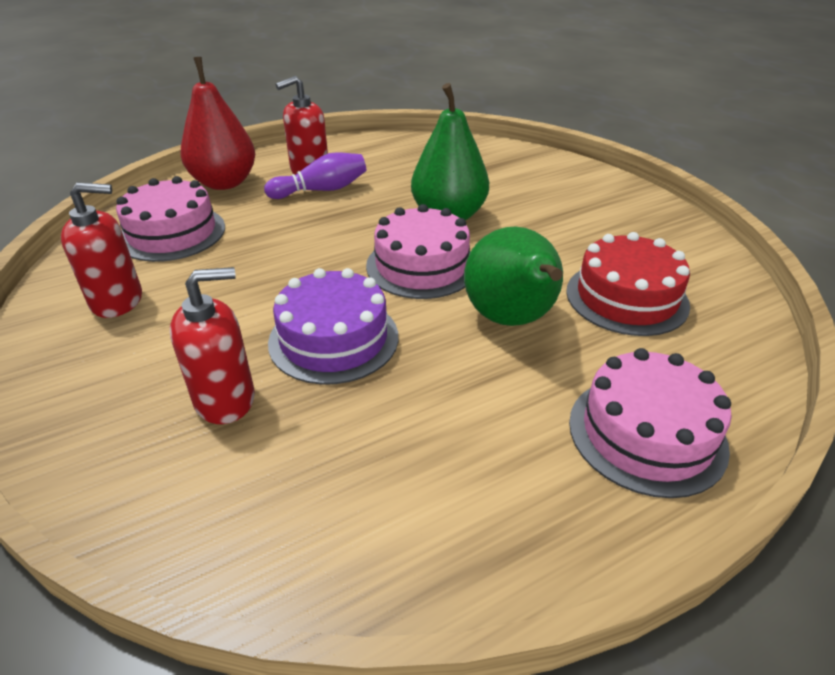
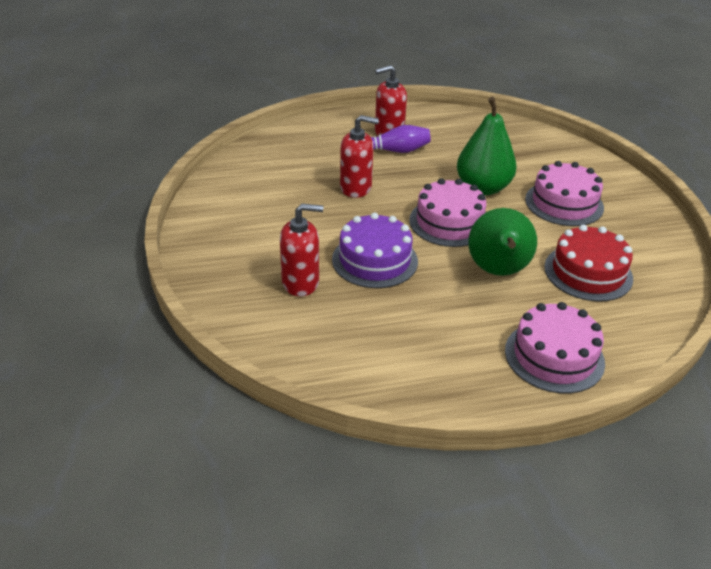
camera: 15 degrees right, 0 degrees up
red soap dispenser [61,182,142,318] -> red soap dispenser moved to [340,115,379,198]
pink cake [116,176,225,262] -> pink cake moved to [525,161,604,226]
red pear [180,57,255,190] -> none

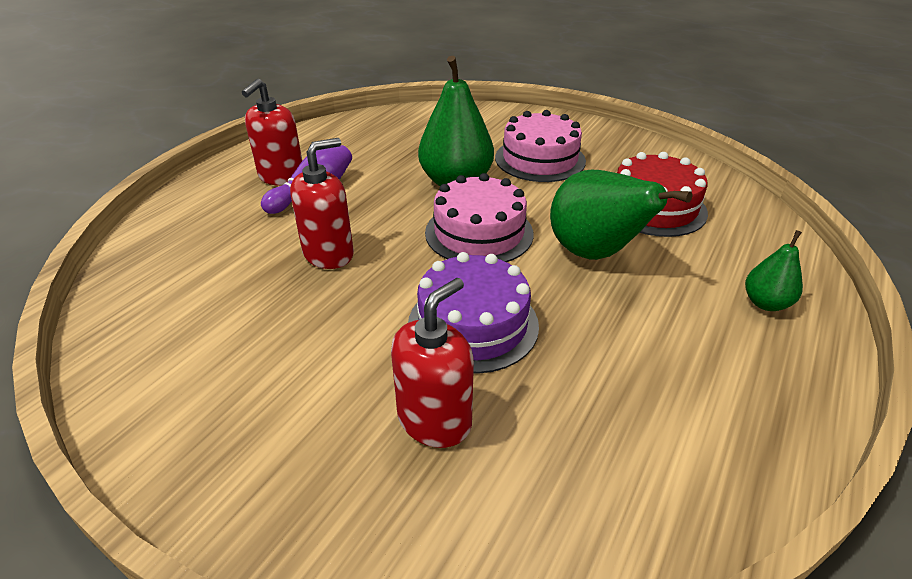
camera: 45 degrees left, 0 degrees up
pink cake [505,302,605,394] -> green pear [745,230,803,311]

